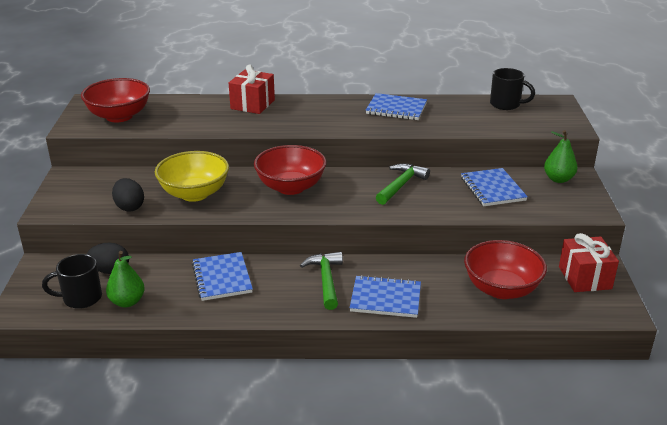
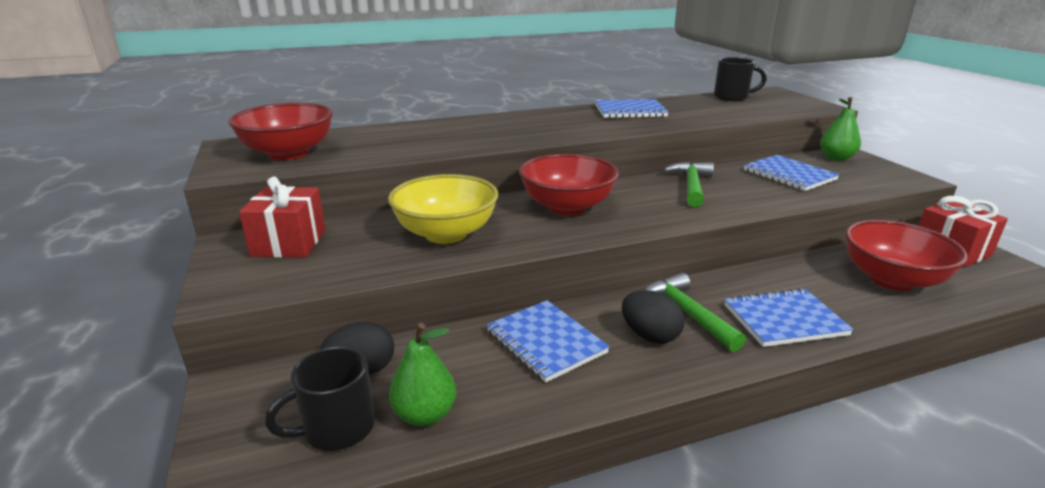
camera: 20 degrees left, 5 degrees down
black egg [112,178,144,212] -> black egg moved to [622,290,685,343]
red gift [229,64,275,114] -> red gift moved to [239,177,326,258]

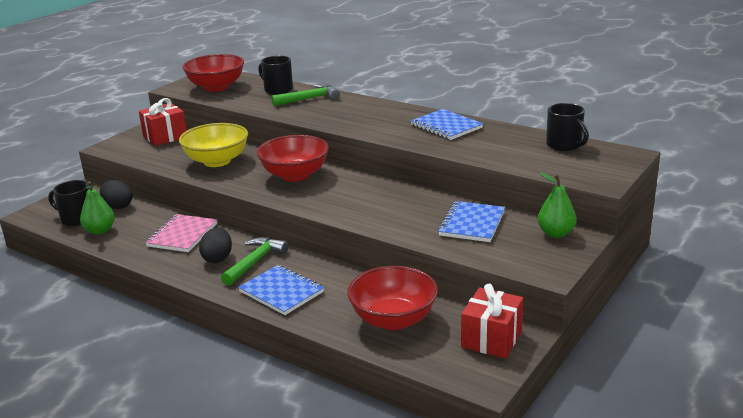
camera: 55 degrees right, 0 degrees up
blue notebook [487,300,610,383] -> pink notebook [145,214,217,252]
green hammer [663,162,714,207] -> green hammer moved to [271,84,340,106]
none -> black mug [258,56,293,95]

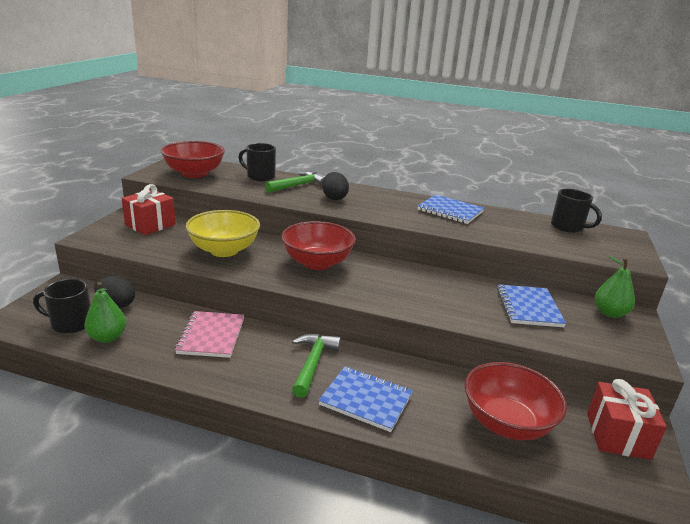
camera: 20 degrees left, 0 degrees up
black egg [199,228,232,263] -> black egg moved to [322,172,349,200]

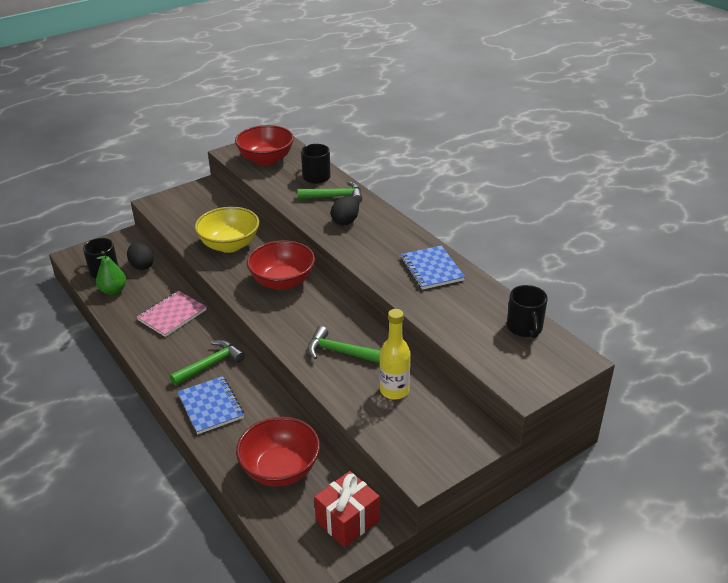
camera: 40 degrees right, 10 degrees up
red gift [121,184,176,235] -> none
blue notebook [497,284,566,327] -> yellow bottle [380,309,411,400]
green pear [595,256,635,318] -> none
none -> green hammer [308,326,381,363]

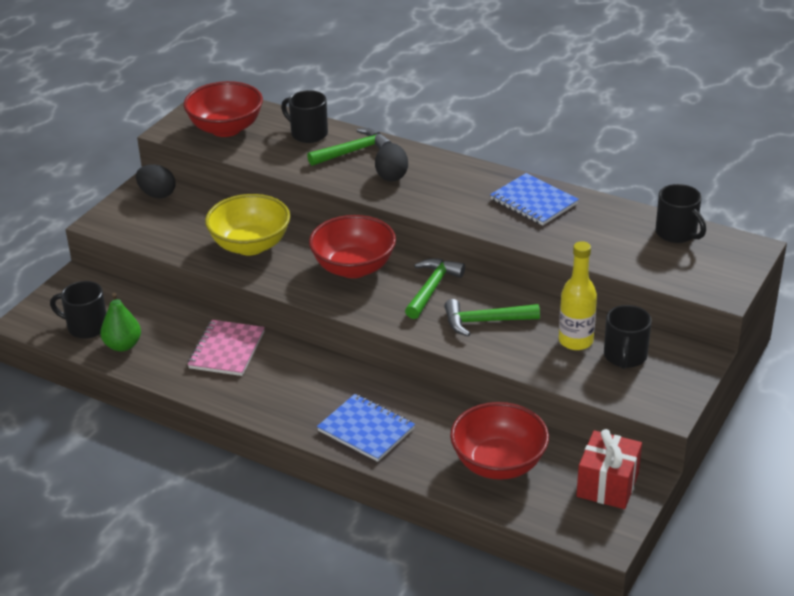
camera: 25 degrees left, 0 degrees up
black egg [127,242,154,270] -> black egg moved to [136,165,175,198]
green hammer [170,340,245,386] -> green hammer moved to [405,258,465,319]
none -> black mug [604,305,652,369]

